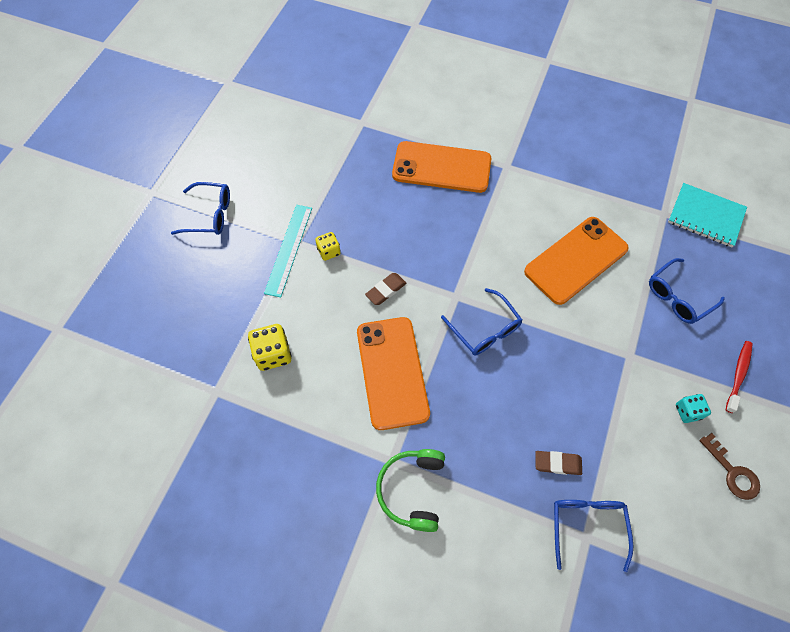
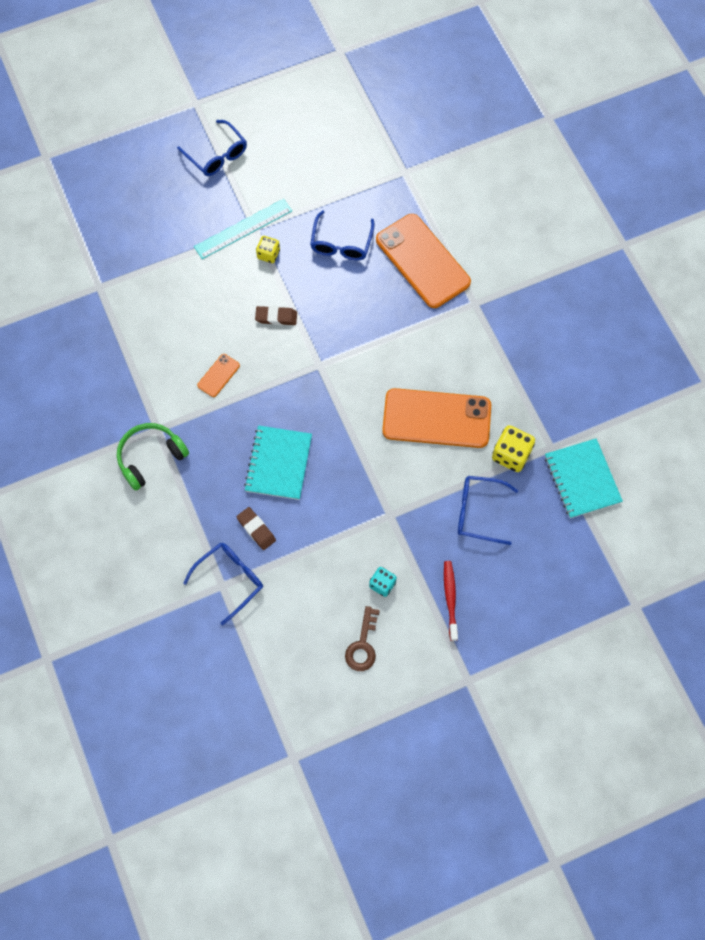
camera: 45 degrees right, 5 degrees up
yellow dice [248,324,292,371] -> yellow dice moved to [492,425,535,472]
orange phone [357,317,430,430] -> orange phone [197,354,240,397], size x0.43
blue glasses [441,288,522,355] -> blue glasses moved to [310,210,375,261]
red toothbrush [726,341,753,413] -> red toothbrush turned 75 degrees counterclockwise [444,561,458,641]
none -> turquoise notebook [244,425,312,500]

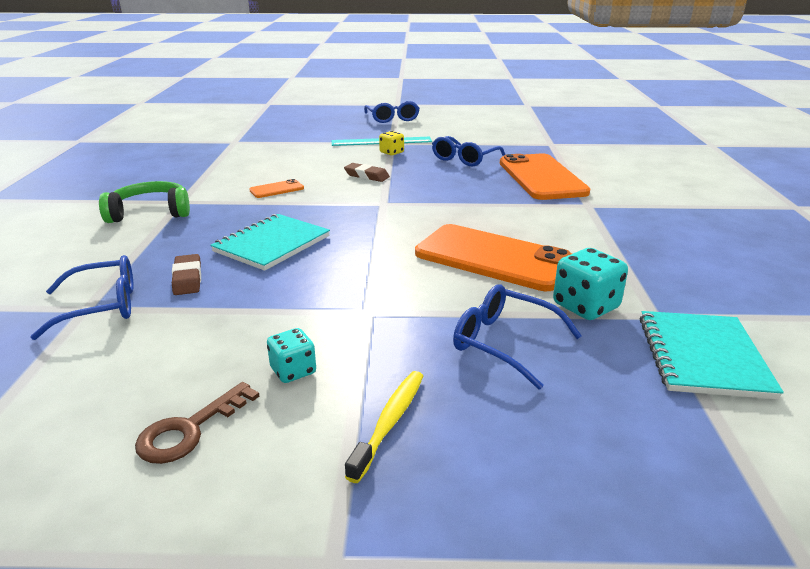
camera: 25 degrees right, 40 degrees down
red toothbrush [444,561,458,641] -> yellow toothbrush [345,371,423,483]
yellow dice [492,425,535,472] -> turquoise dice [553,248,628,320]

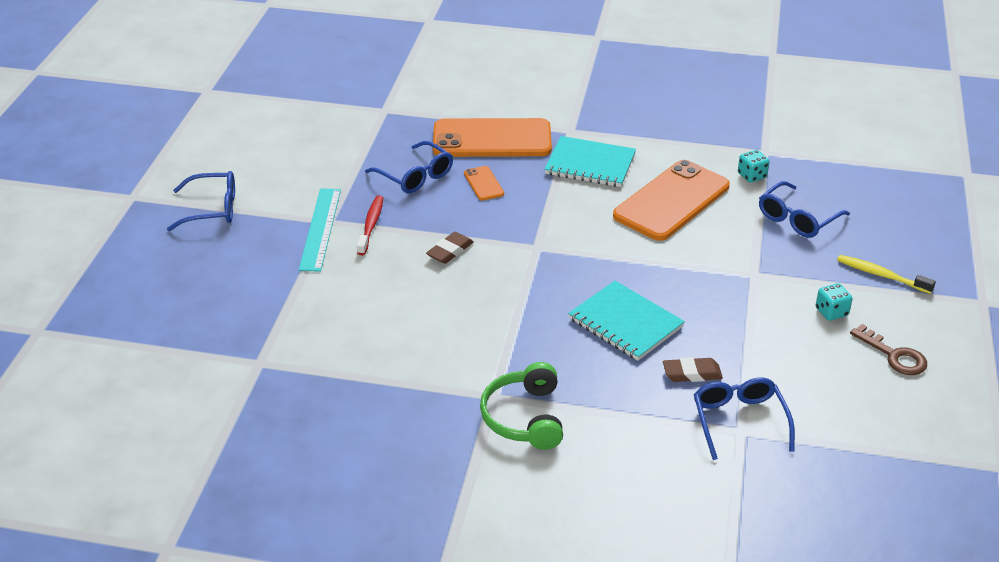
camera: 80 degrees left, 10 degrees up
orange phone [249,179,304,198] -> orange phone moved to [464,166,504,201]
yellow dice [379,131,404,155] -> red toothbrush [357,196,383,255]
turquoise dice [553,248,628,320] -> turquoise dice [738,150,769,182], size x0.63
turquoise notebook [639,311,784,399] -> turquoise notebook moved to [544,136,636,187]

